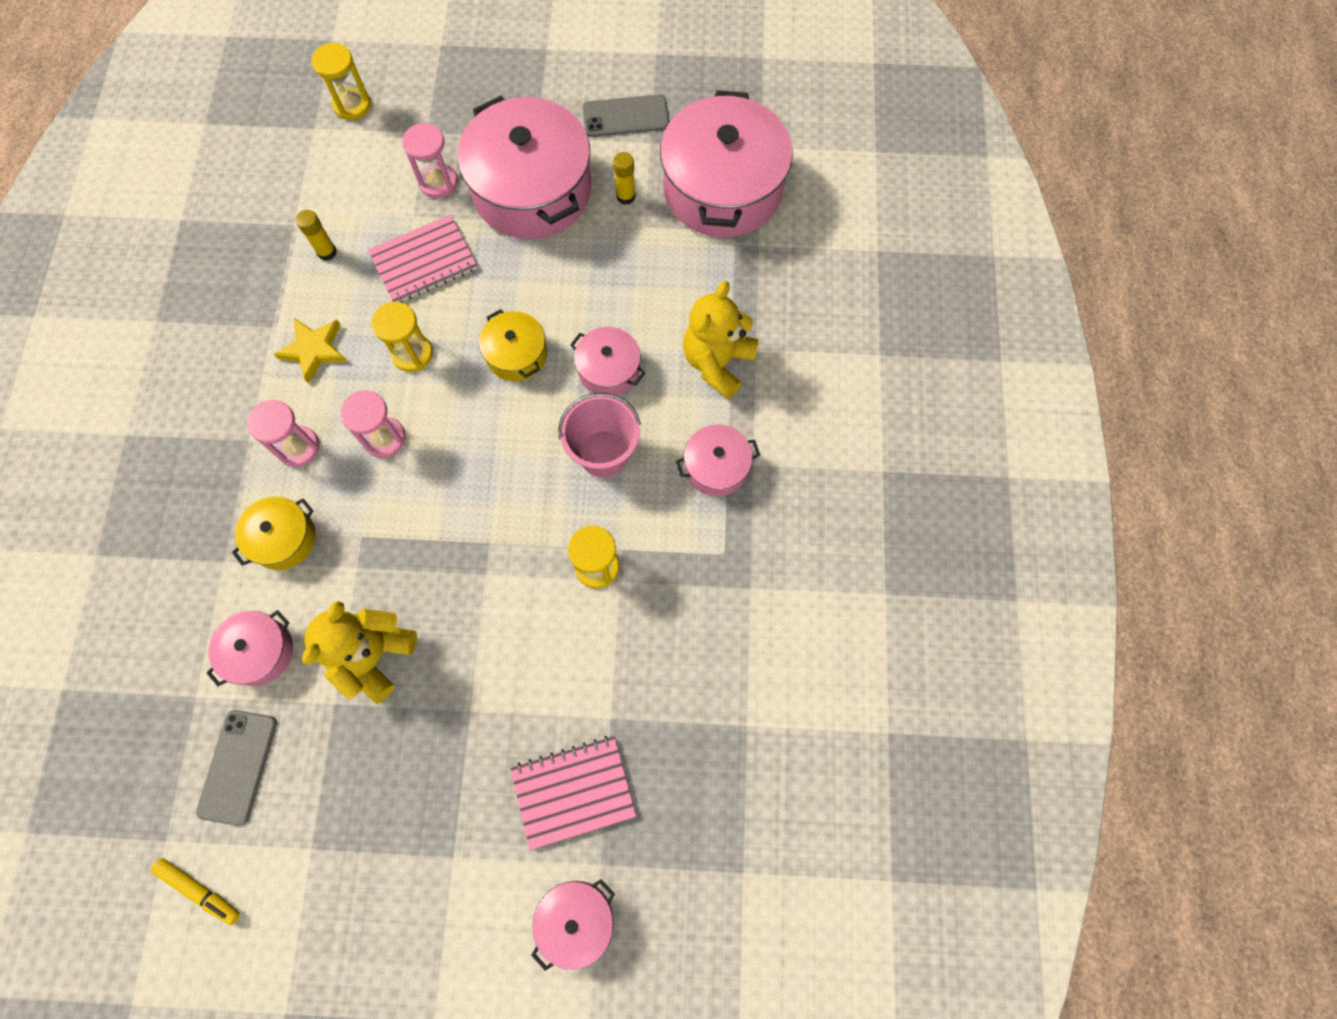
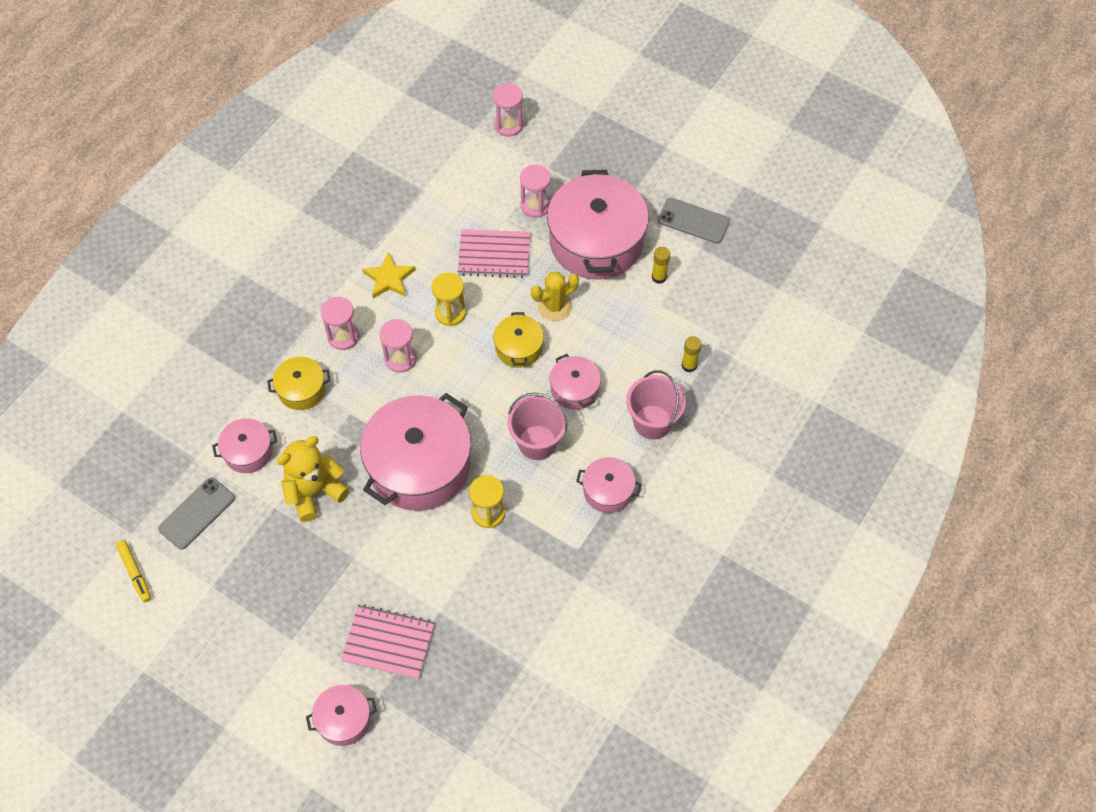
camera: 30 degrees right, 10 degrees down
yellow glue stick [296,210,337,261] -> yellow glue stick moved to [681,336,702,372]
yellow hourglass [312,43,371,120] -> pink hourglass [493,83,523,137]
pink pot [660,90,793,237] -> pink pot moved to [360,393,471,511]
yellow teddy bear [683,281,759,399] -> pink bucket [626,370,686,440]
none -> yellow cactus [531,272,579,321]

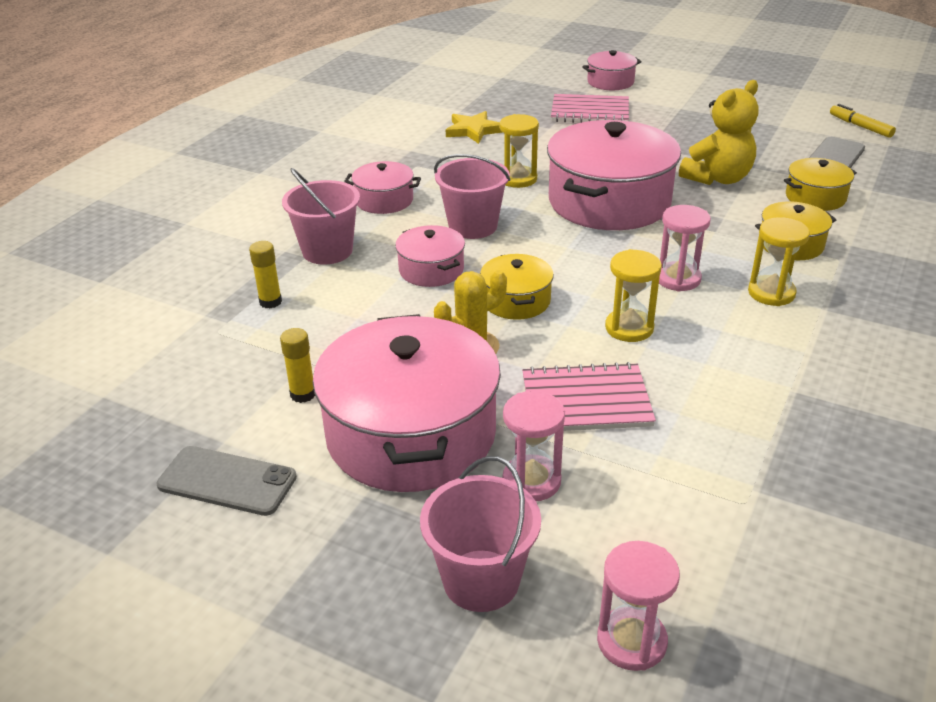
camera: 175 degrees right, 25 degrees down
pink pot [212,418,277,473] -> yellow pot [784,158,857,211]
pink hourglass [321,296,359,350] -> yellow hourglass [748,217,810,306]
yellow star [362,252,416,299] -> yellow star moved to [446,111,503,144]
none -> pink bucket [420,456,541,612]

